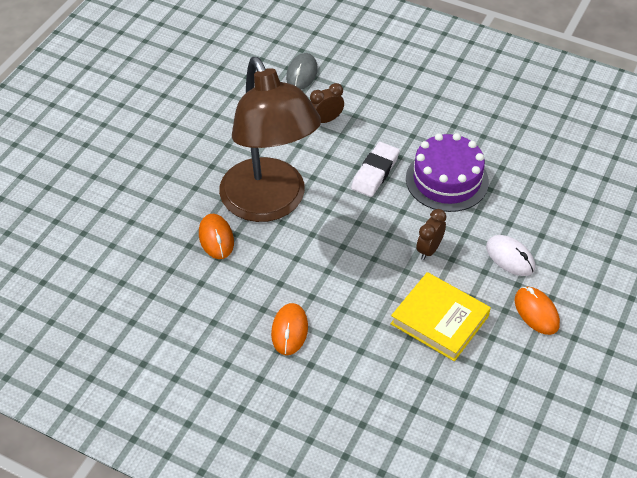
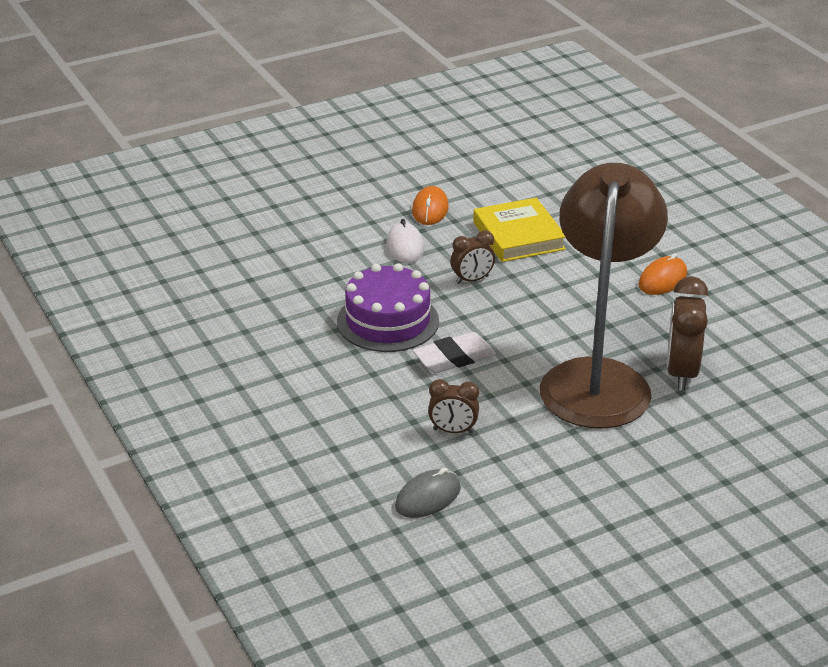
camera: 145 degrees left, 15 degrees down
orange mouse [199,214,234,259] -> brown clock [667,276,708,391]

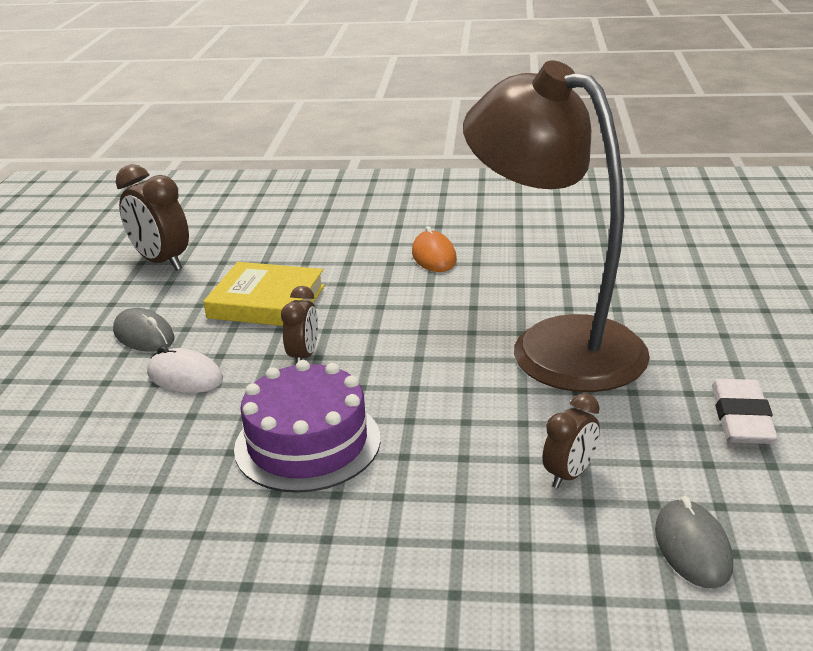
camera: 55 degrees left, 5 degrees down
orange mouse [412,186,449,225] -> grey mouse [113,308,175,352]
white eraser [413,332,496,373] -> white eraser moved to [712,379,778,444]
brown clock [667,276,708,391] -> brown clock moved to [116,164,189,271]

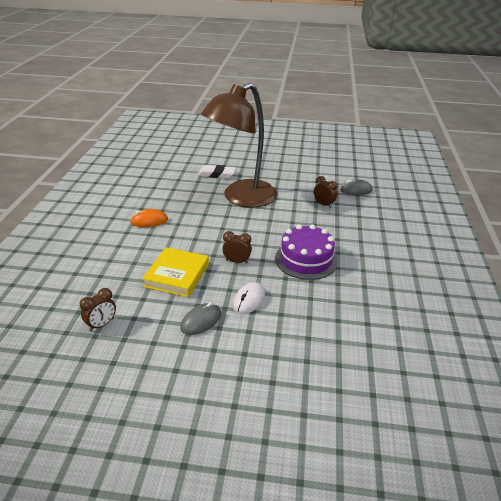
camera: 90 degrees left, 5 degrees up
brown clock [116,164,189,271] -> brown clock [80,288,116,331], size x0.60
white eraser [712,379,778,444] -> white eraser moved to [197,165,236,179]

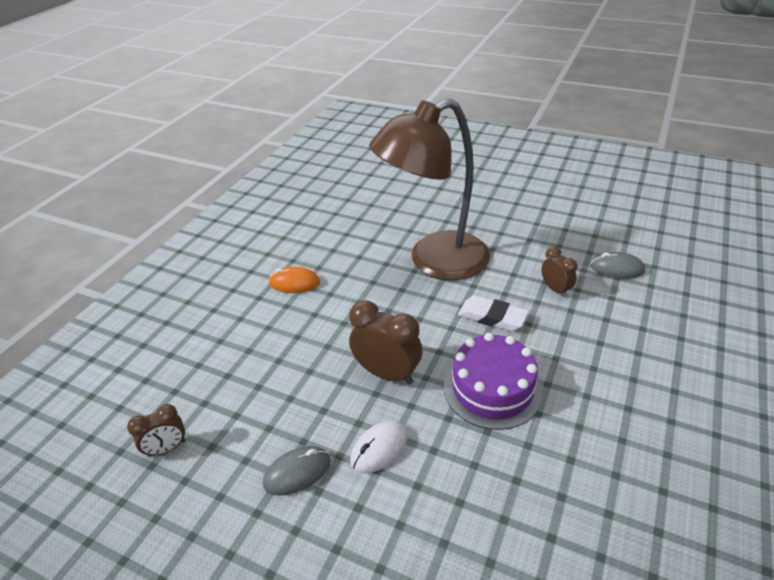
camera: 20 degrees right, 5 degrees up
yellow book [142,247,209,297] -> none
white eraser [197,165,236,179] -> white eraser moved to [458,295,529,331]
brown clock [222,231,252,264] -> brown clock [349,300,422,384], size x1.68

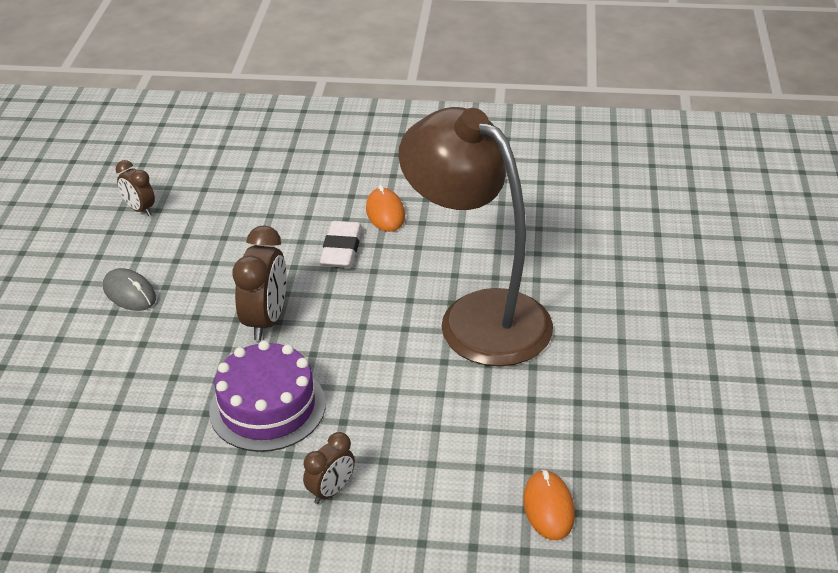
camera: 70 degrees right, 0 degrees up
white mouse [350,420,408,474] -> none
white eraser [458,295,529,331] -> white eraser moved to [320,221,362,268]
brown clock [541,247,577,297] -> brown clock moved to [303,432,355,504]
grey mouse [590,252,645,279] -> orange mouse [523,470,575,540]

